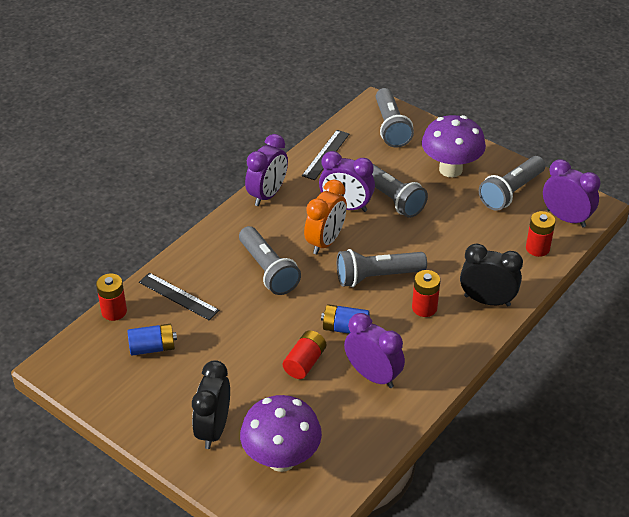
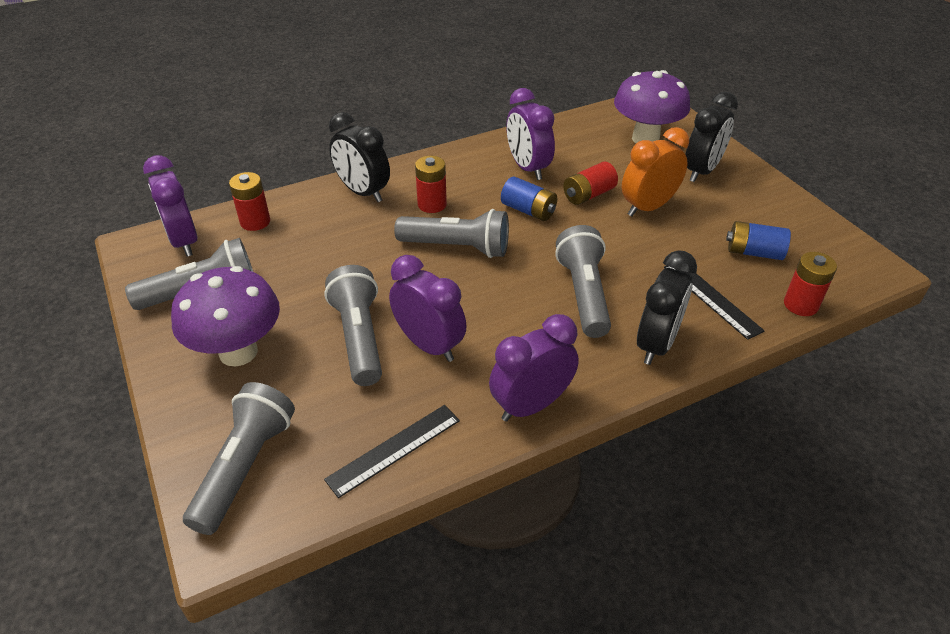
camera: 155 degrees left, 0 degrees up
orange clock [304,179,347,255] -> orange clock moved to [622,127,689,216]
none -> black clock [637,250,697,365]

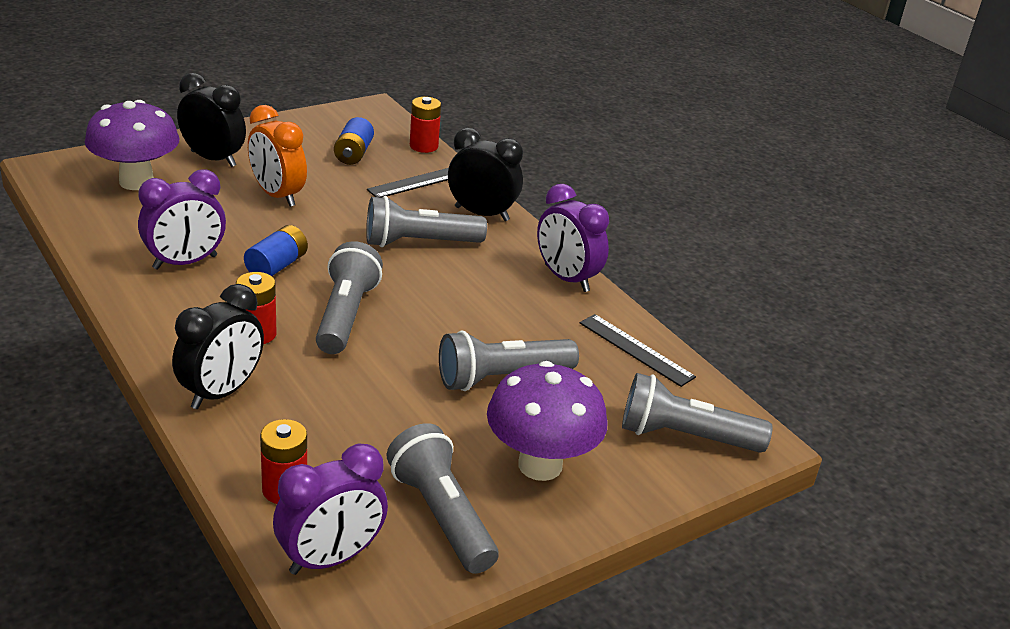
camera: 100 degrees left, 10 degrees down
purple clock [389,255,467,362] -> none
red battery [563,162,618,205] -> none

